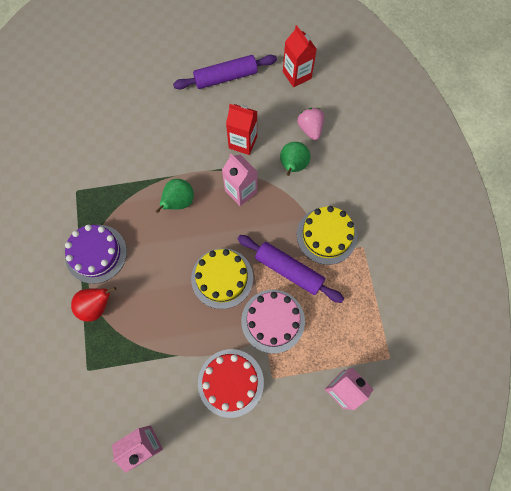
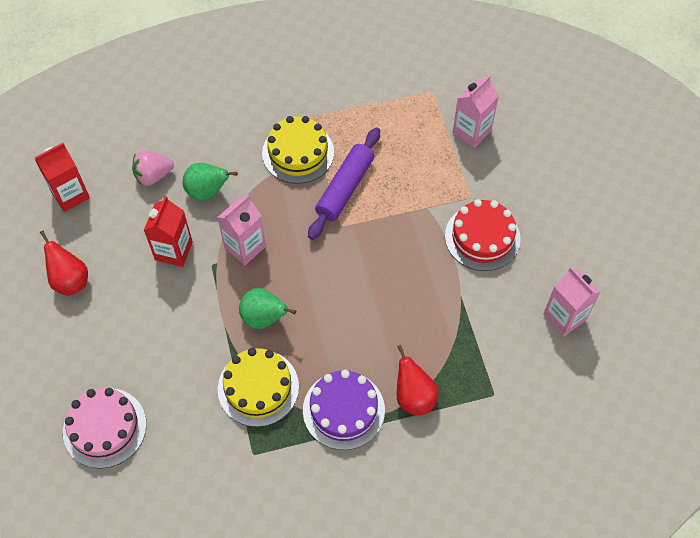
camera: 95 degrees left, 10 degrees down
purple rolling pin [173,55,277,89] -> red pear [40,231,88,296]
yellow cake [191,248,253,309] -> yellow cake moved to [217,348,299,427]
pink cake [241,290,305,353] -> pink cake moved to [63,388,147,469]

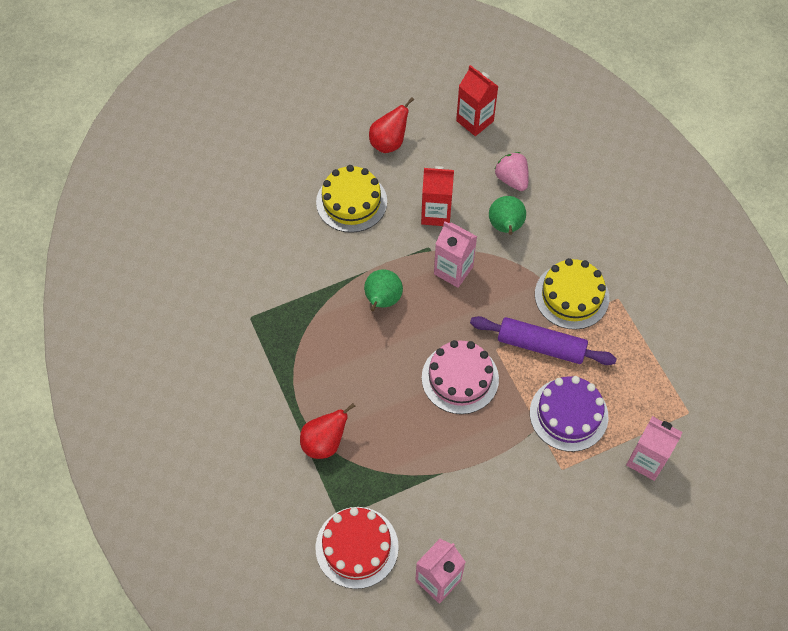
camera: 80 degrees right, 0 degrees up
pink cake [63,388,147,469] -> pink cake moved to [422,340,499,414]
yellow cake [217,348,299,427] -> yellow cake moved to [316,165,387,233]
purple cake [303,370,385,450] -> purple cake moved to [530,376,608,452]
red cake [445,199,520,271] -> red cake moved to [315,507,399,589]

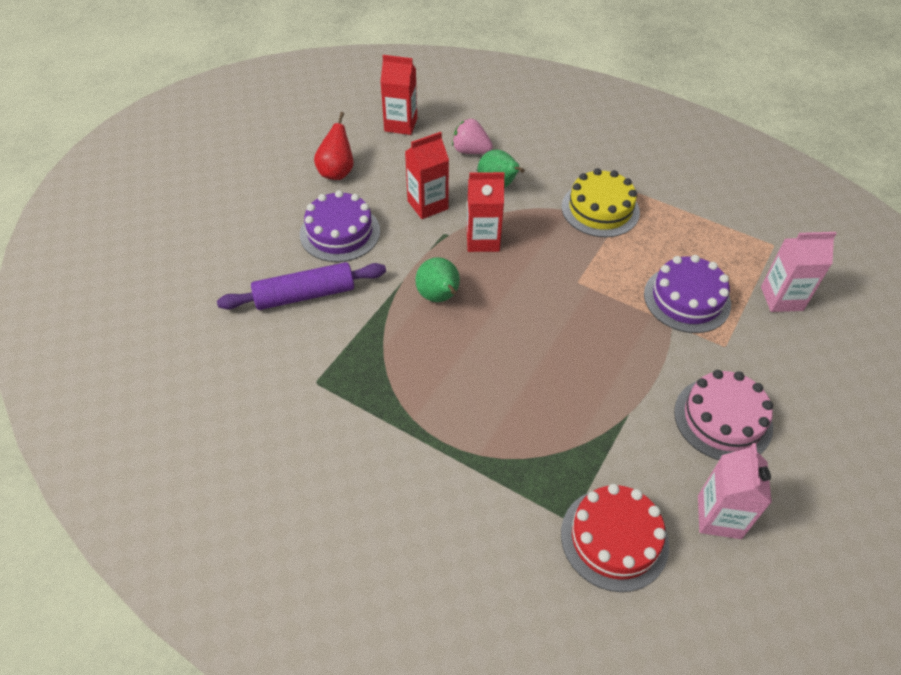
camera: 35 degrees left, 10 degrees down
red pear [300,403,355,459] -> none
yellow cake [316,165,387,233] -> purple cake [300,190,380,262]
pink cake [422,340,499,414] -> pink cake moved to [674,370,773,460]
pink carton [434,222,477,288] -> red carton [467,172,505,252]
purple rolling pin [470,316,617,365] -> purple rolling pin moved to [217,262,386,310]

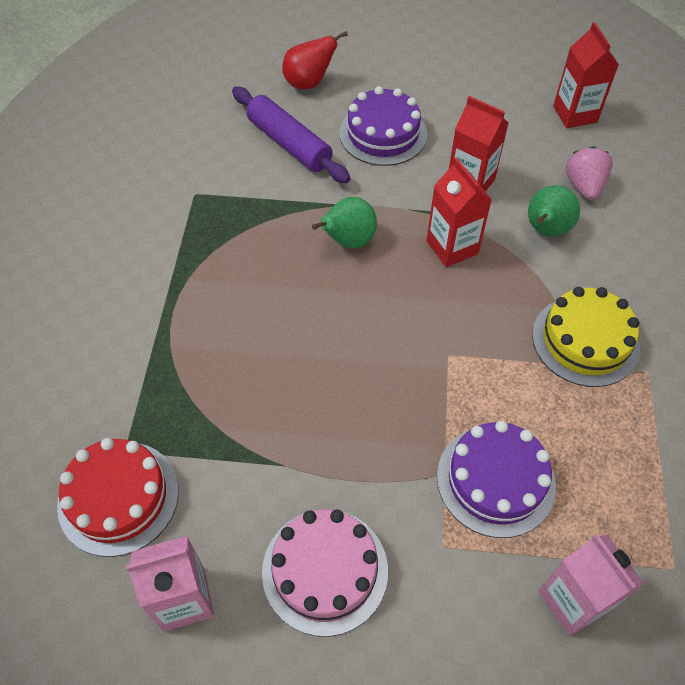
camera: 65 degrees right, 5 degrees up
red pear [314,112,354,180] -> red pear moved to [282,31,348,89]

